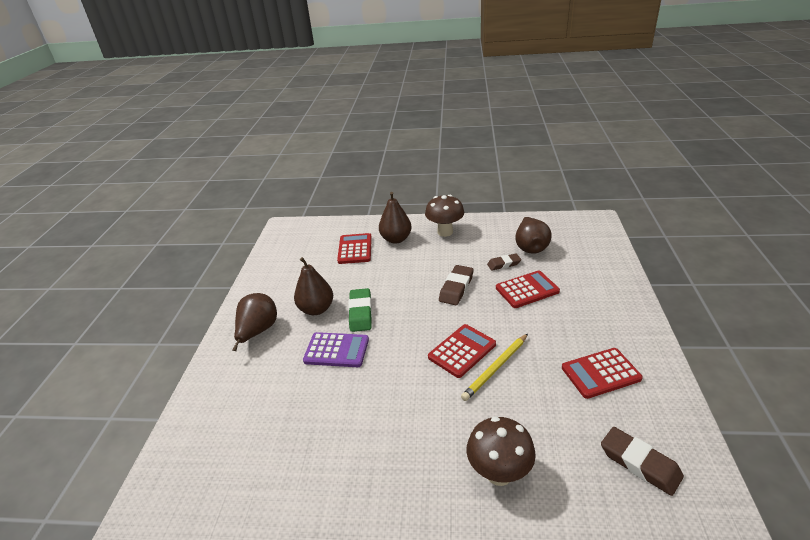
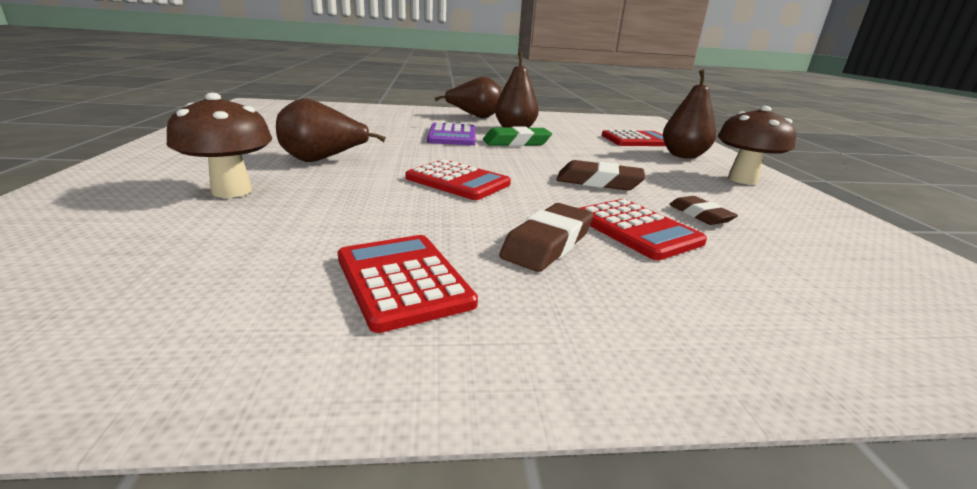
camera: 75 degrees right, 10 degrees down
yellow pencil [461,334,528,401] -> none
brown pear [515,217,552,254] -> brown pear moved to [276,98,386,162]
brown eraser [601,427,684,496] -> brown eraser moved to [499,203,593,272]

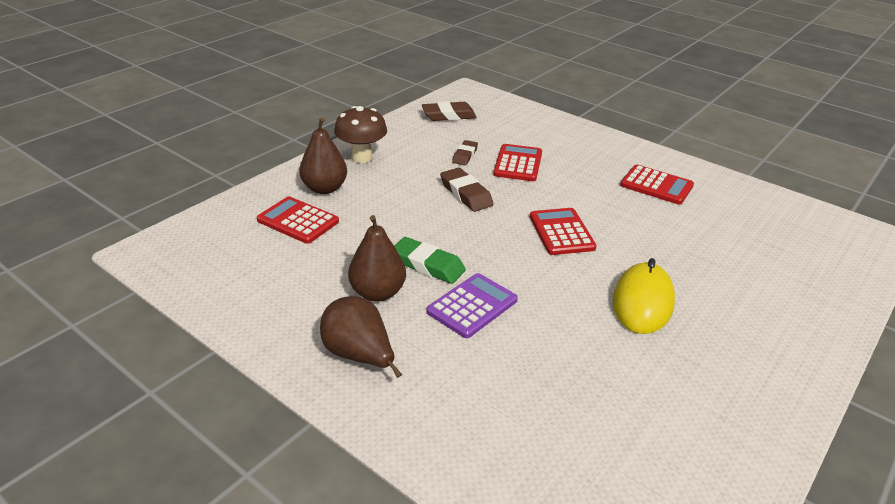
camera: 135 degrees left, 10 degrees up
brown mushroom [167,93,273,198] -> none
brown pear [276,98,386,162] -> yellow mouse [613,258,675,334]
red calculator [338,235,478,333] -> red calculator turned 75 degrees counterclockwise [620,165,694,204]
brown eraser [499,203,593,272] -> brown eraser moved to [422,101,477,121]

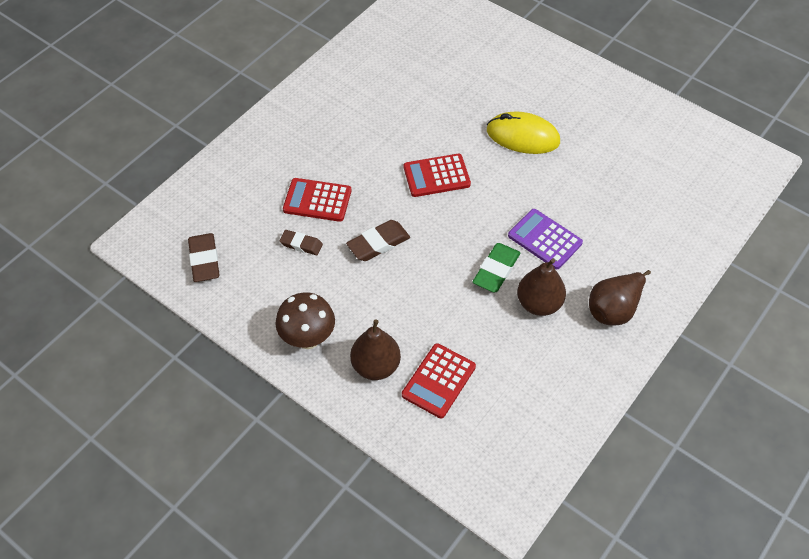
camera: 90 degrees left, 20 degrees up
red calculator [620,165,694,204] -> none

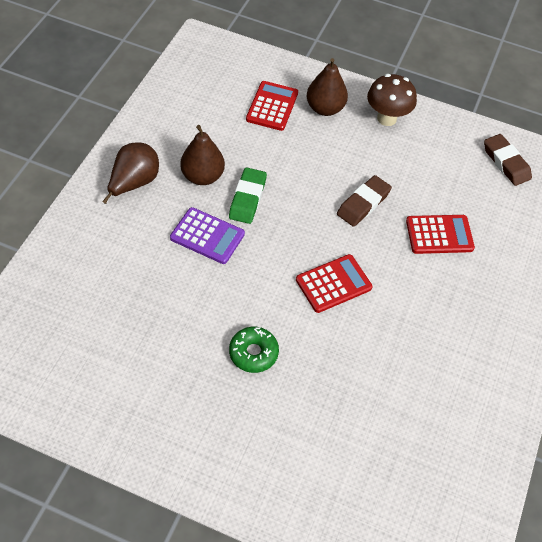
camera: 160 degrees right, 0 degrees up
brown eraser [280,230,323,255] -> none
yellow mouse [487,111,560,154] -> green donut [229,327,279,373]

